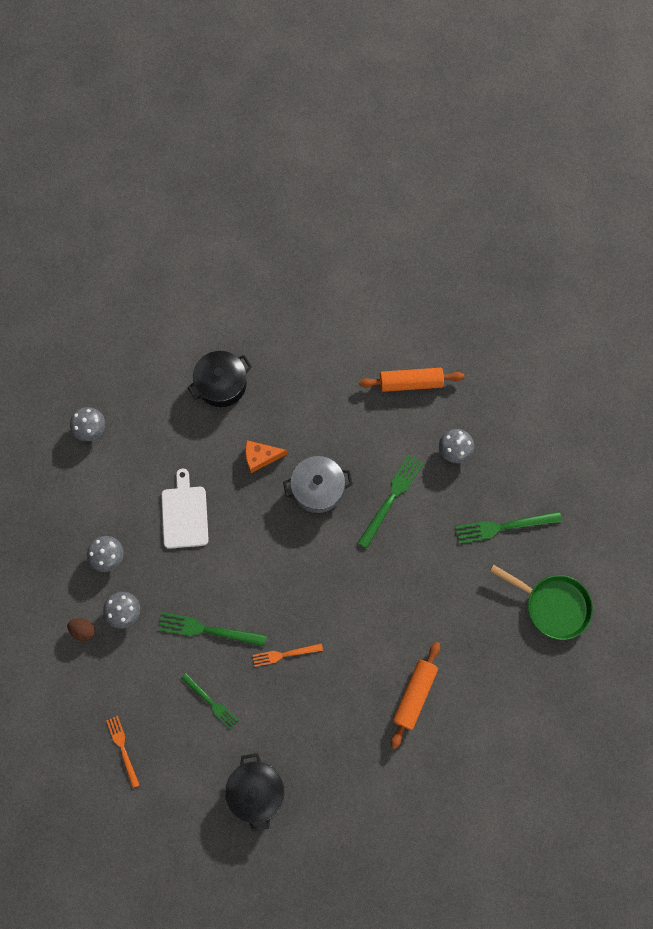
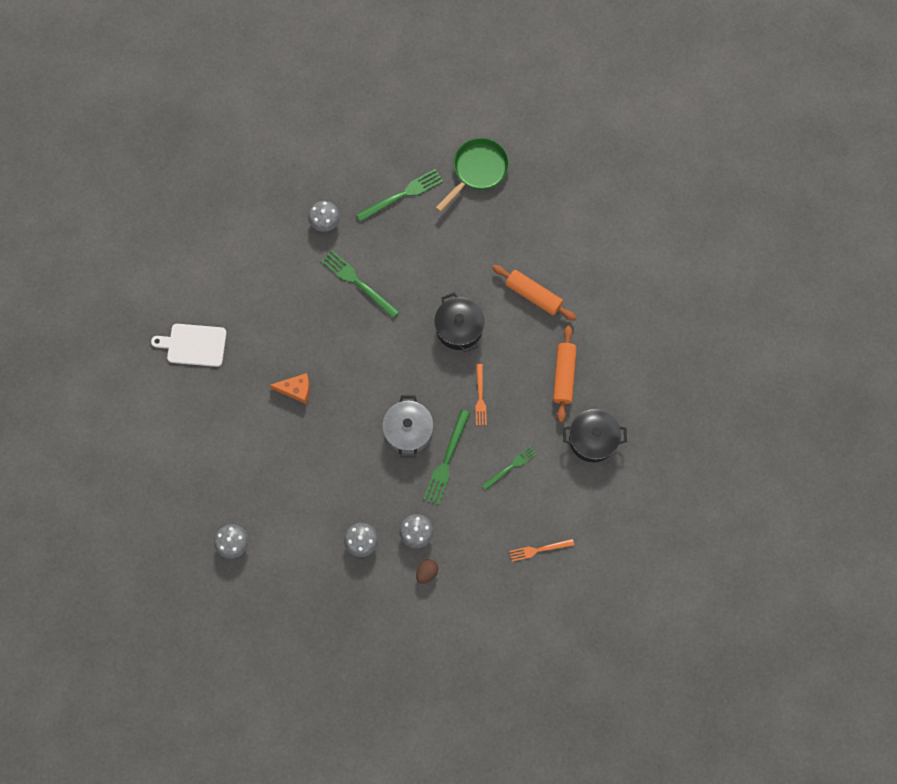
camera: 80 degrees left, 0 degrees up
white cutting board [161,469,209,549] -> white cutting board moved to [151,324,227,367]
black pot [187,351,252,407] -> black pot moved to [434,292,485,353]
orange cheese [245,440,287,473] -> orange cheese turned 90 degrees counterclockwise [270,373,310,404]
grey pot [283,456,353,513] -> grey pot moved to [382,396,434,458]
orange rolling pin [359,368,464,392] -> orange rolling pin moved to [553,325,577,422]
green fork [455,511,562,544] -> green fork turned 120 degrees counterclockwise [356,169,443,222]

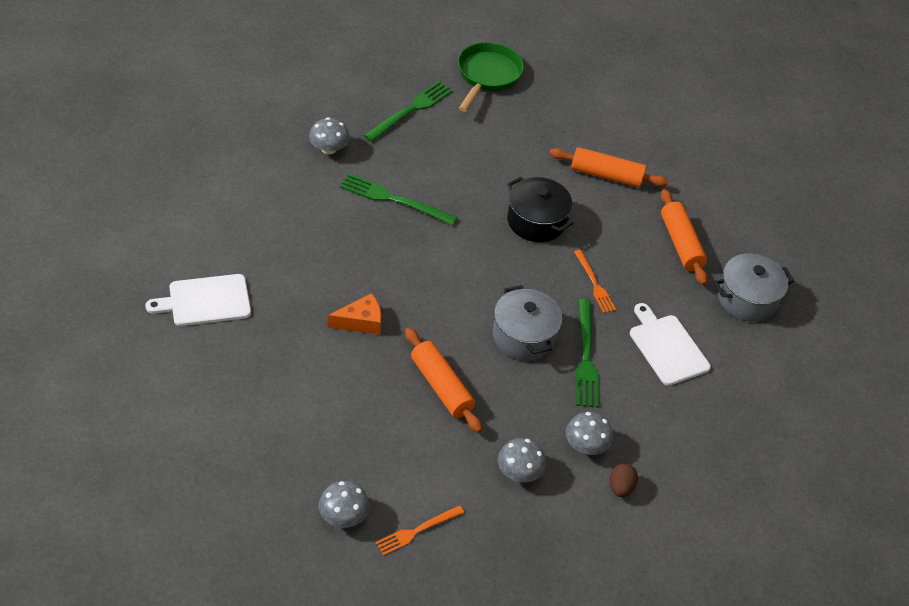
camera: 25 degrees left, 25 degrees down
green fork [482,446,537,490] -> white cutting board [630,303,711,386]
orange fork [509,539,574,562] -> orange fork moved to [376,505,464,556]
black pot [563,409,627,462] -> grey pot [714,253,794,322]
none -> orange rolling pin [405,328,482,433]

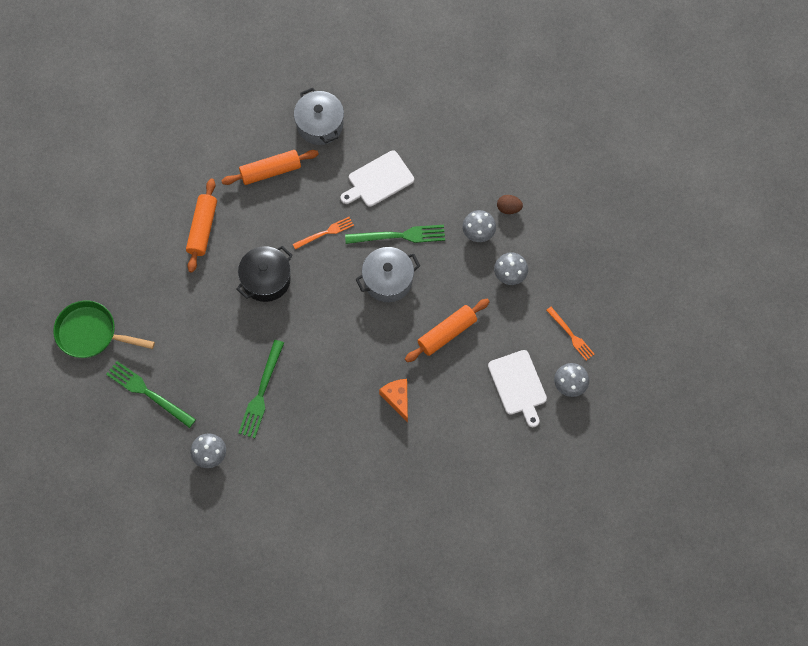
camera: 90 degrees left, 20 degrees up
white cutting board [145,274,251,326] -> white cutting board moved to [488,350,547,427]

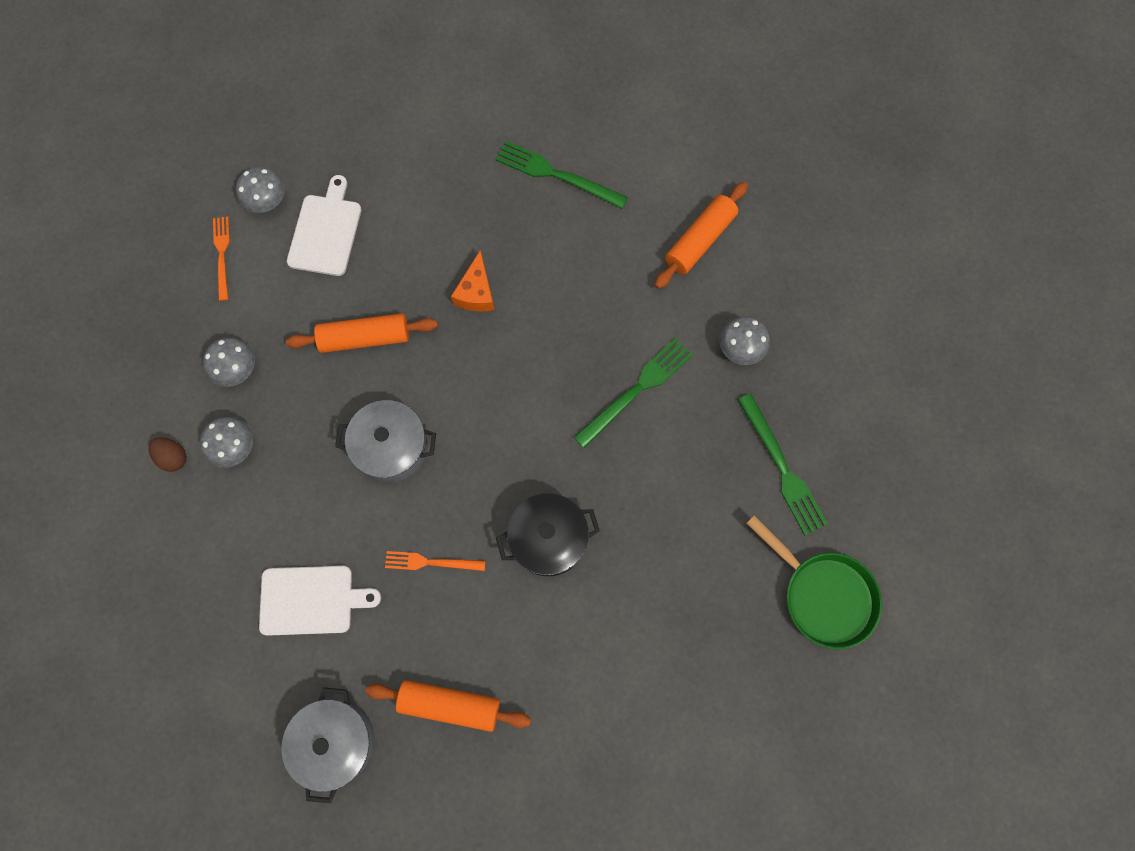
camera: 150 degrees left, 5 degrees up
orange rolling pin [186,178,217,273] -> orange rolling pin moved to [655,182,748,289]
green fork [345,225,445,244] -> green fork moved to [495,141,628,209]

